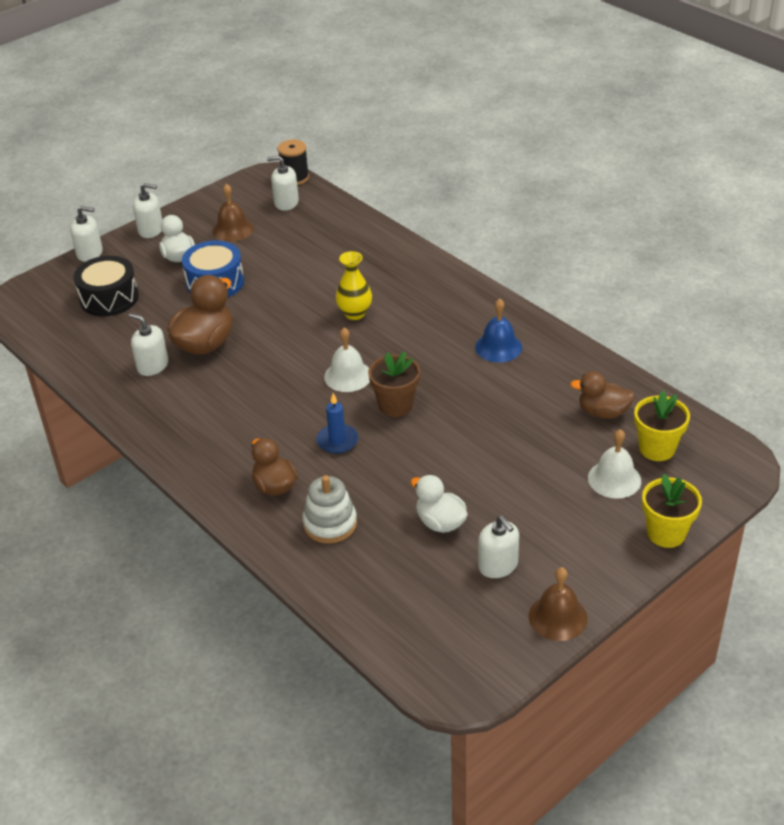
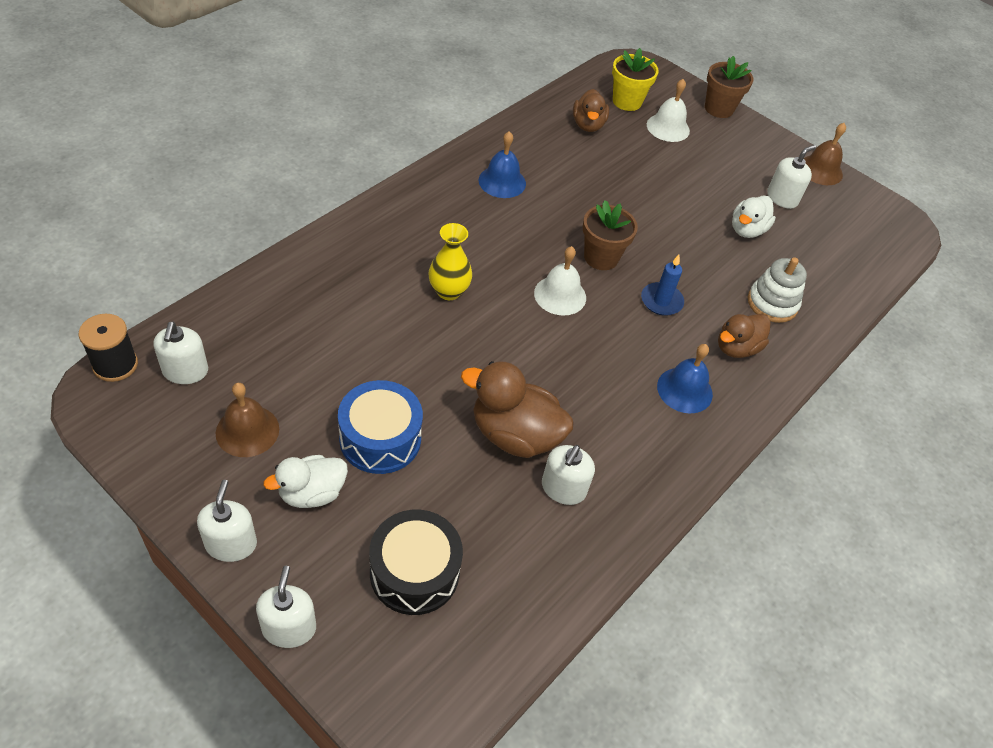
camera: 105 degrees left, 10 degrees up
yellow flower pot [642,474,702,548] -> brown flower pot [705,56,753,118]
none -> blue bell [657,344,713,413]

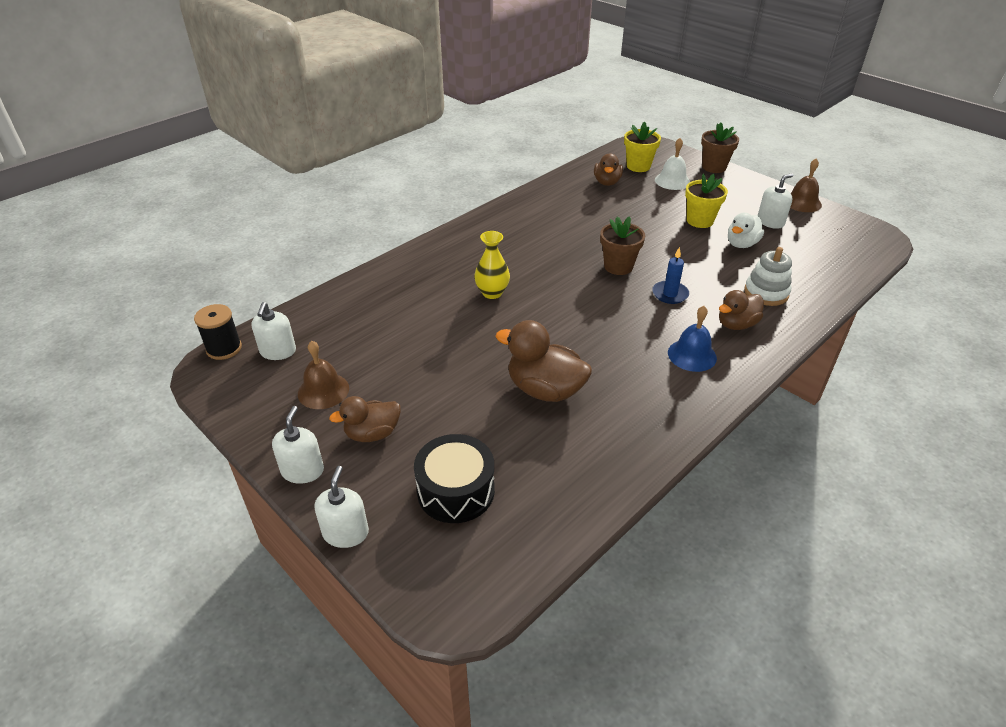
camera: 10 degrees right, 10 degrees down
white duck [263,455,348,508] -> brown duck [329,396,401,442]
blue drum [338,380,423,474] -> none
blue bell [479,131,526,198] -> none
white bell [534,246,586,316] -> none
white soap dispenser [542,445,595,505] -> none
none -> yellow flower pot [685,174,728,228]

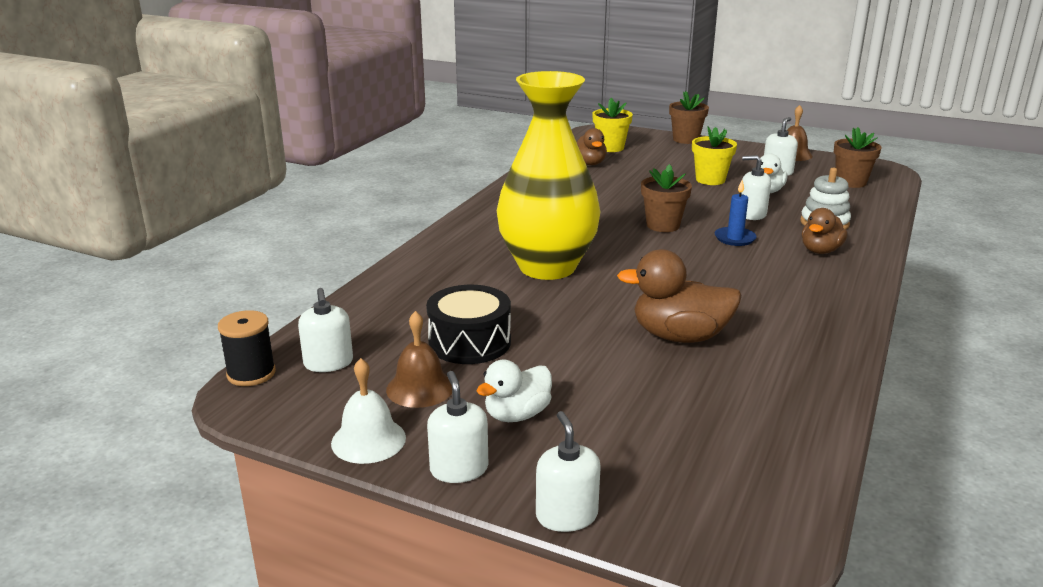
camera: 20 degrees left, 15 degrees down
brown duck [329,396,401,442] -> white duck [477,360,552,422]
black drum [414,434,495,523] -> black drum moved to [426,285,511,364]
yellow vase [474,231,510,299] -> yellow vase [497,71,600,280], size x2.37
white bell [655,138,690,190] -> white bell moved to [331,358,406,464]
blue bell [668,306,717,372] -> none
none -> white soap dispenser [741,155,771,220]
none -> brown flower pot [834,127,881,188]

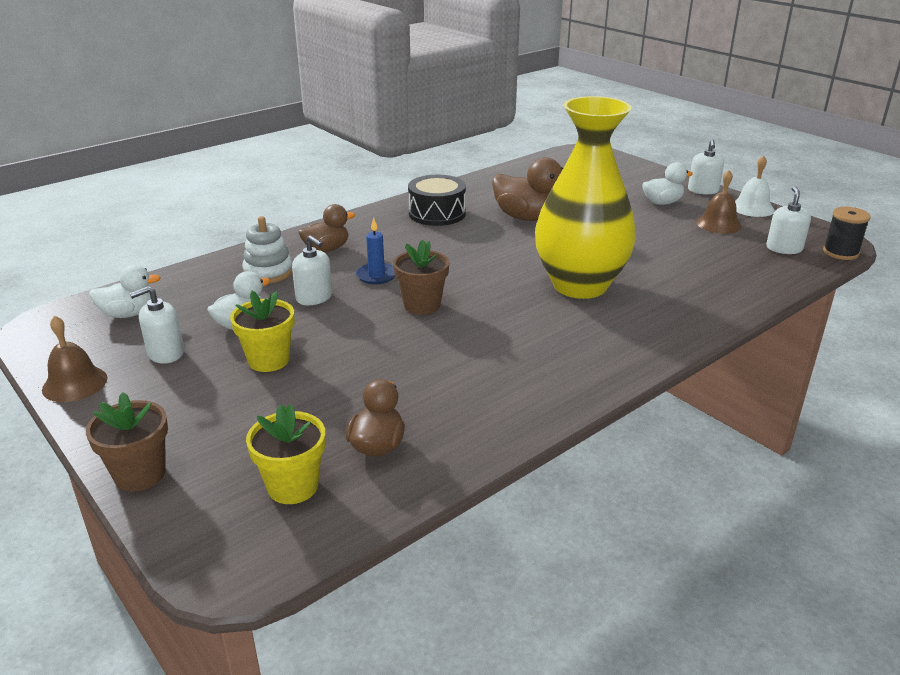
camera: 155 degrees left, 5 degrees up
black drum [426,285,511,364] -> black drum moved to [408,175,466,226]
white soap dispenser [536,411,601,532] -> none
brown flower pot [834,127,881,188] -> white duck [89,265,161,318]

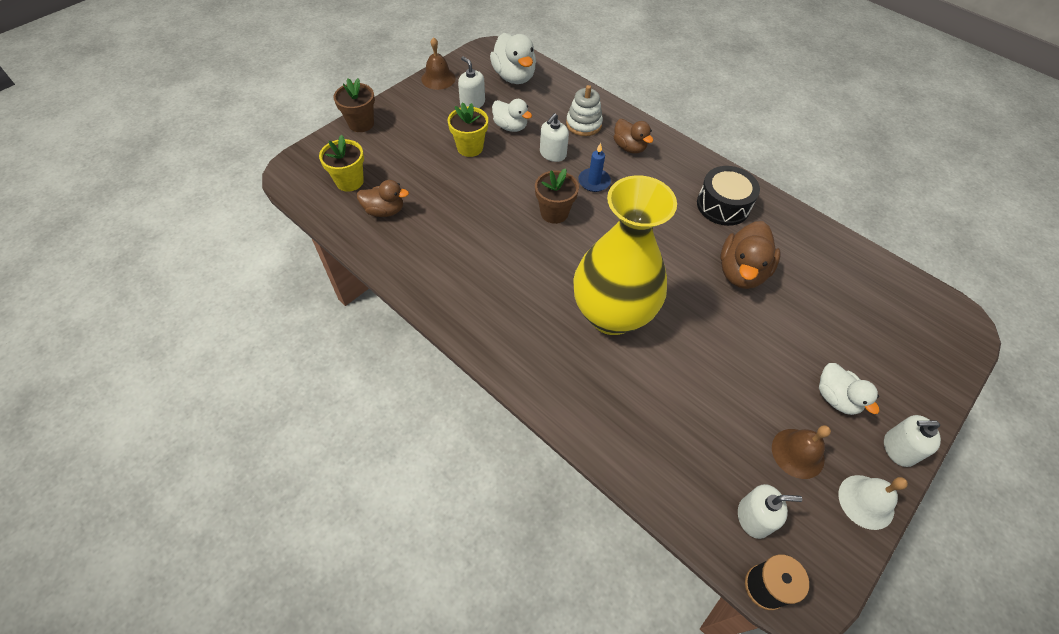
camera: 80 degrees right, 25 degrees up
white duck [89,265,161,318] -> white duck [490,33,536,84], size x1.55

